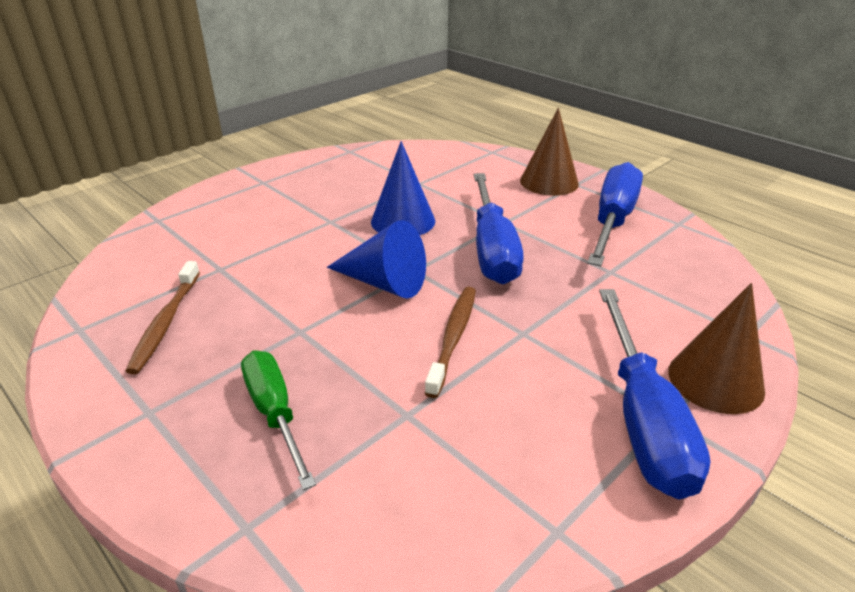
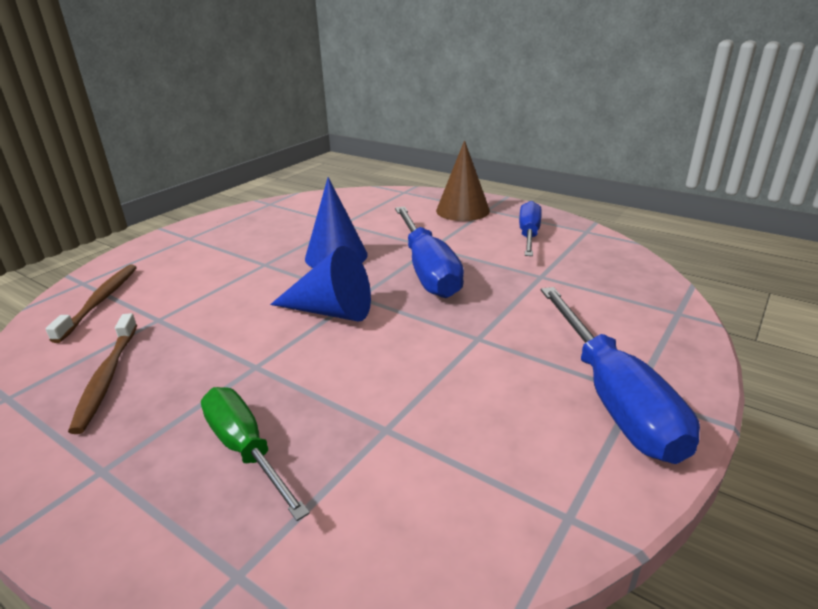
camera: 10 degrees left, 5 degrees down
brown toothbrush [424,287,476,398] -> brown toothbrush moved to [45,265,137,343]
blue screwdriver [587,162,643,266] -> blue screwdriver [519,201,542,256], size x0.65
brown cone [668,283,765,414] -> none

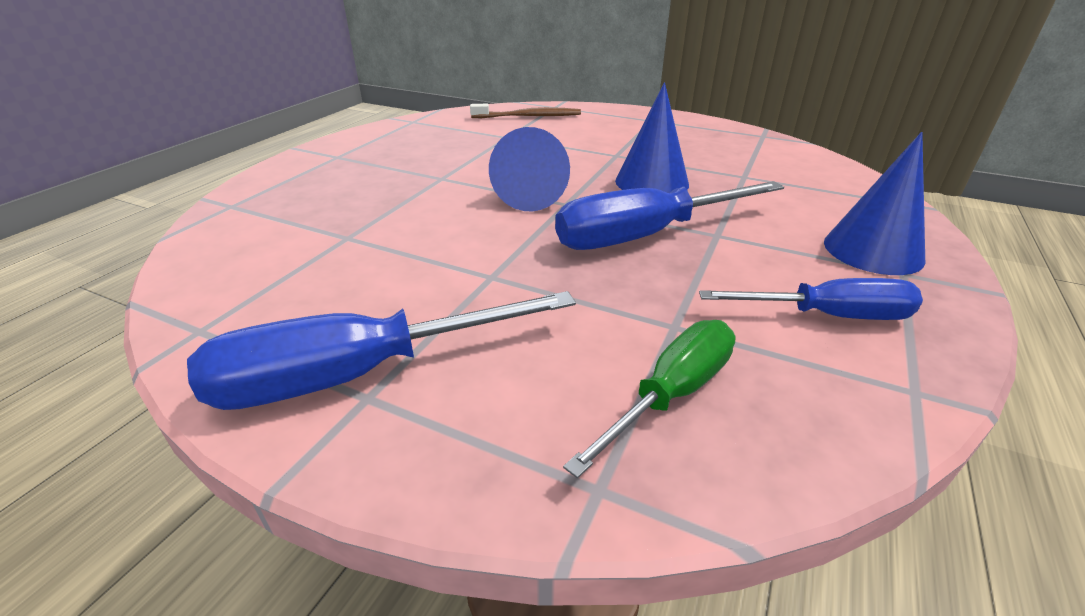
camera: 80 degrees right, 5 degrees up
brown toothbrush [68,313,137,434] -> none
green screwdriver [201,387,310,521] -> green screwdriver moved to [563,320,736,478]
brown cone [436,140,490,221] -> blue cone [824,132,925,275]

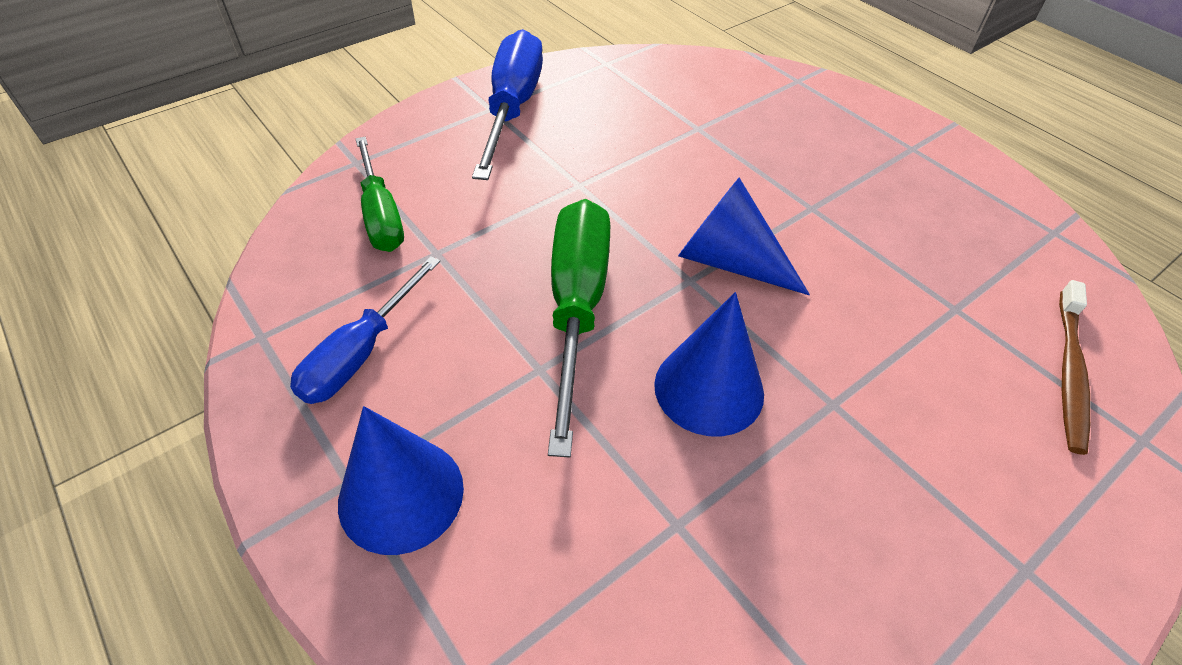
camera: 115 degrees right, 15 degrees up
blue screwdriver [555,181,784,250] -> green screwdriver [548,199,610,458]

